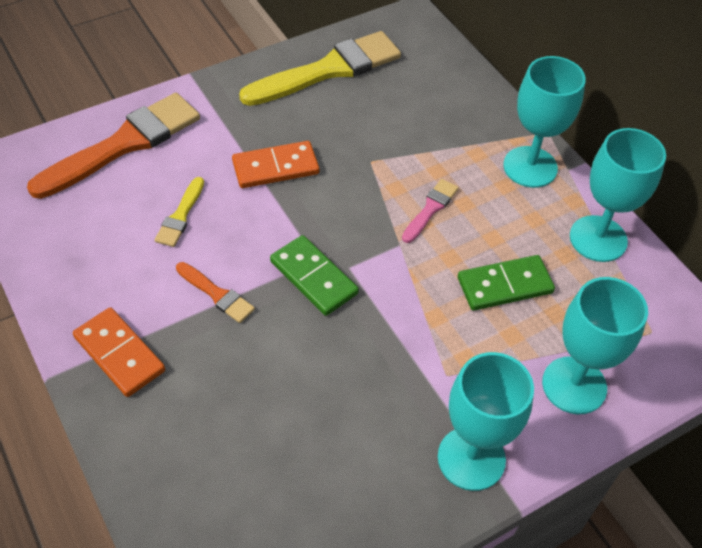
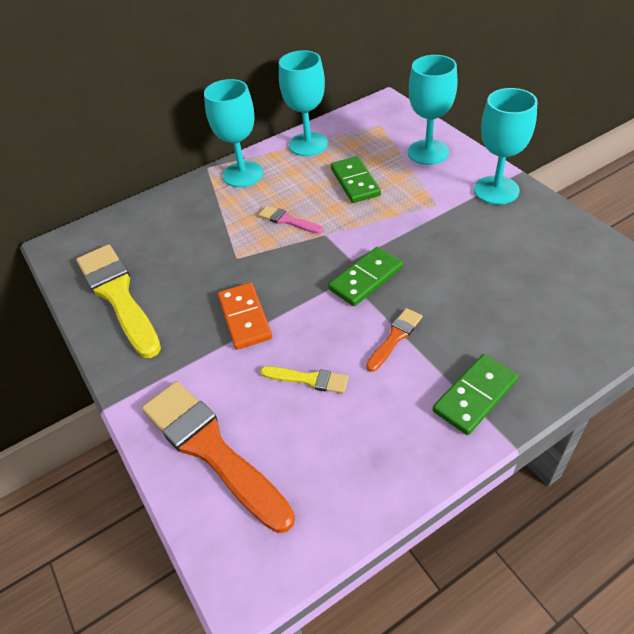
camera: 85 degrees left, 5 degrees down
orange domino [73,307,165,397] -> green domino [433,354,519,435]

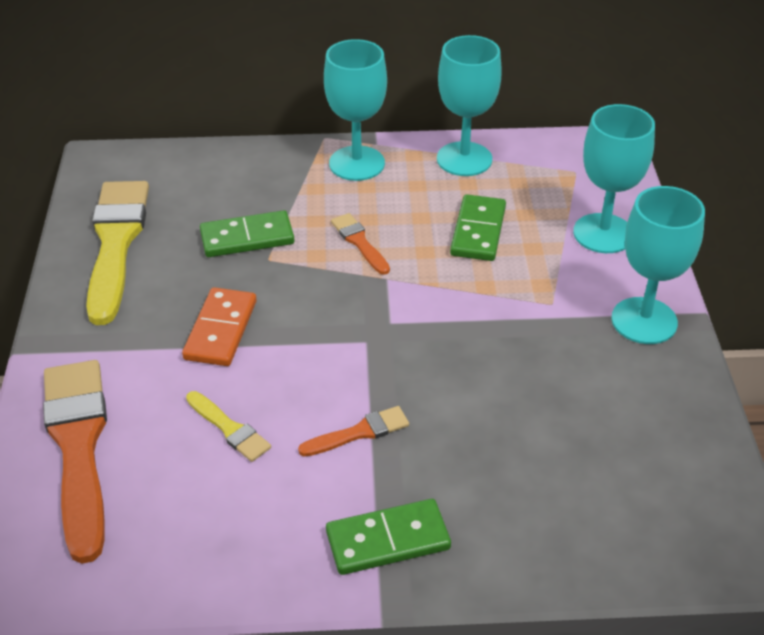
camera: 25 degrees right, 5 degrees down
pink brush [258,206,323,234] -> orange brush [331,213,390,275]
green domino [328,247,403,306] -> green domino moved to [200,210,294,257]

